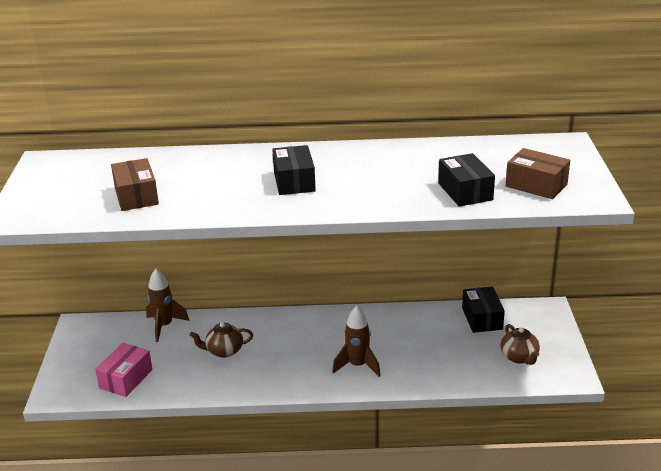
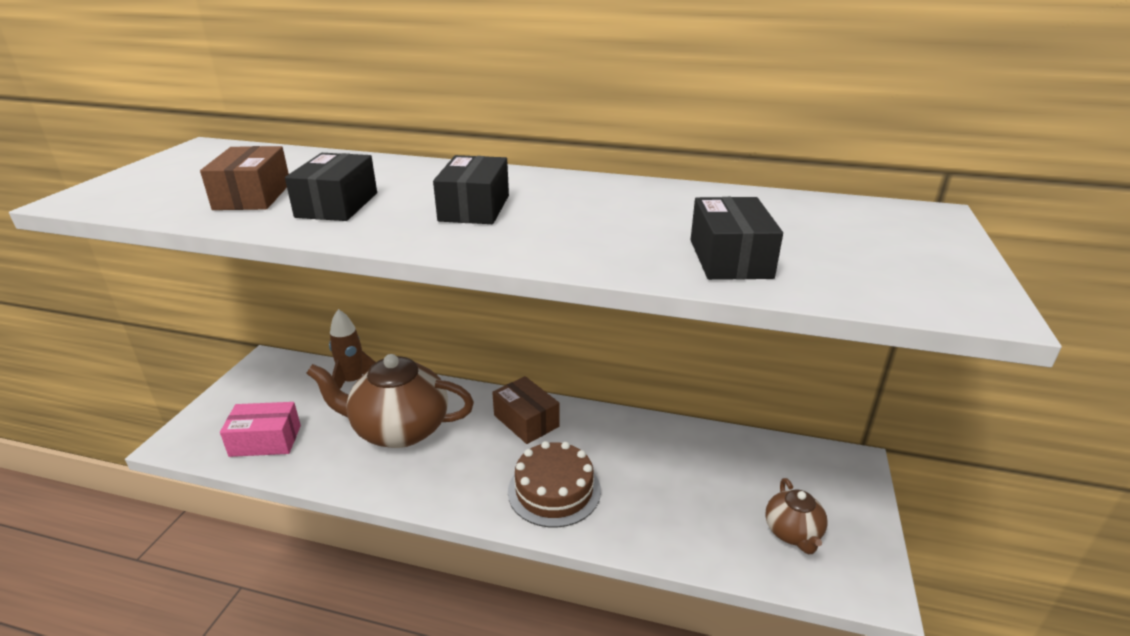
camera: 15 degrees right, 0 degrees up
pink box [95,343,153,397] -> pink box turned 45 degrees clockwise [220,402,301,457]
brown teapot [189,322,253,358] -> brown teapot [306,354,474,448], size x1.97
brown rocket [332,306,381,377] -> brown cake [508,441,601,528]
black box [462,287,505,333] -> black box moved to [285,153,377,221]
brown box [506,148,570,199] -> brown box moved to [492,376,560,444]

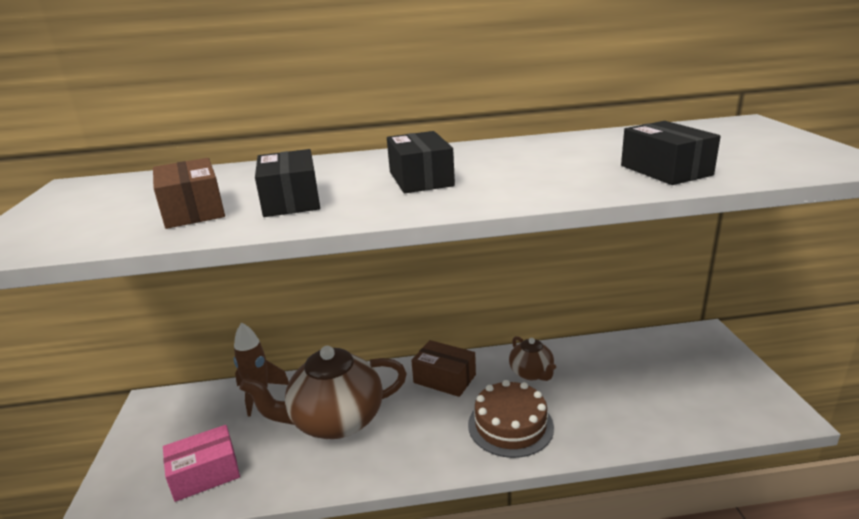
camera: 20 degrees left, 5 degrees down
brown teapot [765,478,828,554] -> brown teapot moved to [509,336,556,381]

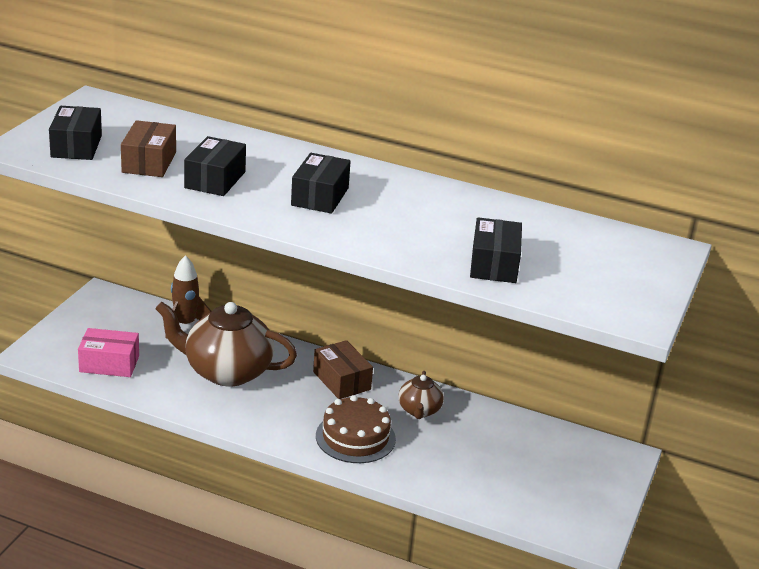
camera: 25 degrees right, 5 degrees up
none -> black box [49,106,102,160]

